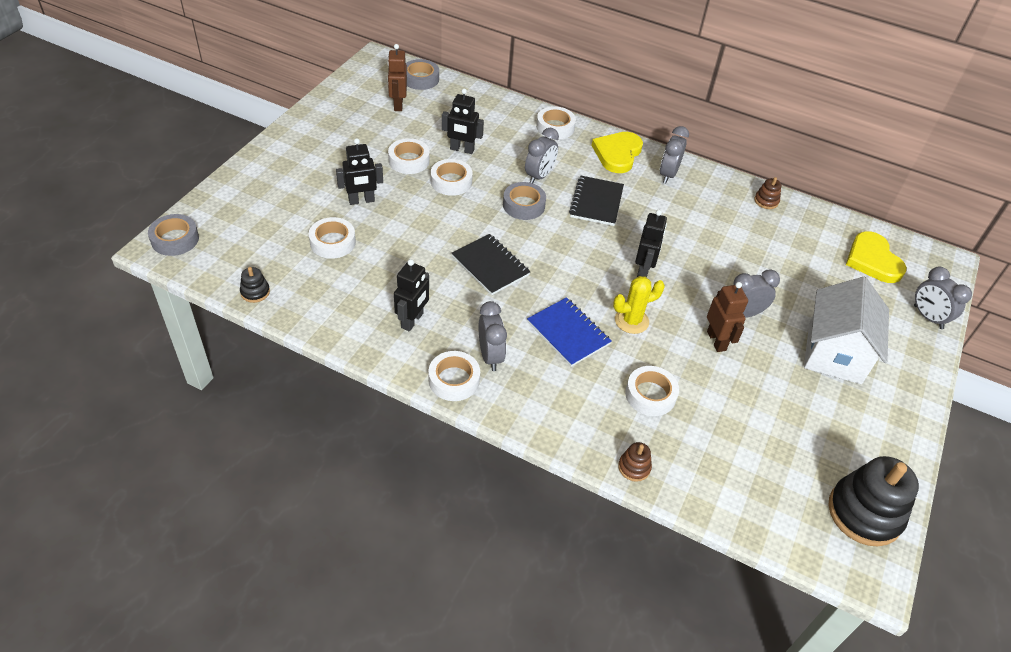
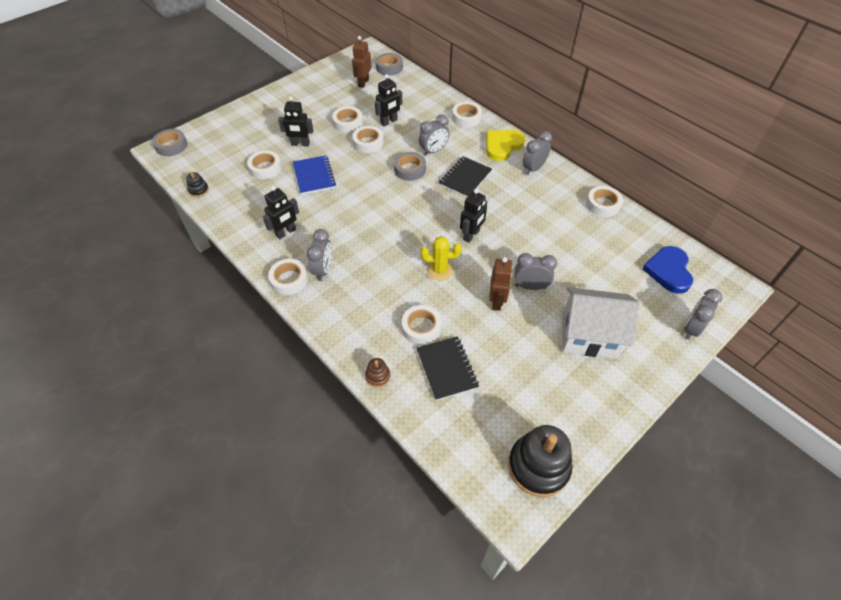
camera: 25 degrees right, 5 degrees up
black robot [442,89,484,154] -> black robot turned 75 degrees counterclockwise [375,74,402,127]
black notebook [451,234,530,295] -> black notebook moved to [417,336,479,401]
blue notebook [527,297,612,367] -> blue notebook moved to [293,155,336,195]
brown stacking toy [754,177,781,209] -> white tape [586,186,623,217]
white house [804,277,889,384] -> white house turned 60 degrees clockwise [563,287,640,359]
yellow heart [846,231,906,283] -> blue heart [642,246,693,294]
grey clock [914,267,972,329] -> grey clock turned 45 degrees clockwise [684,289,722,339]

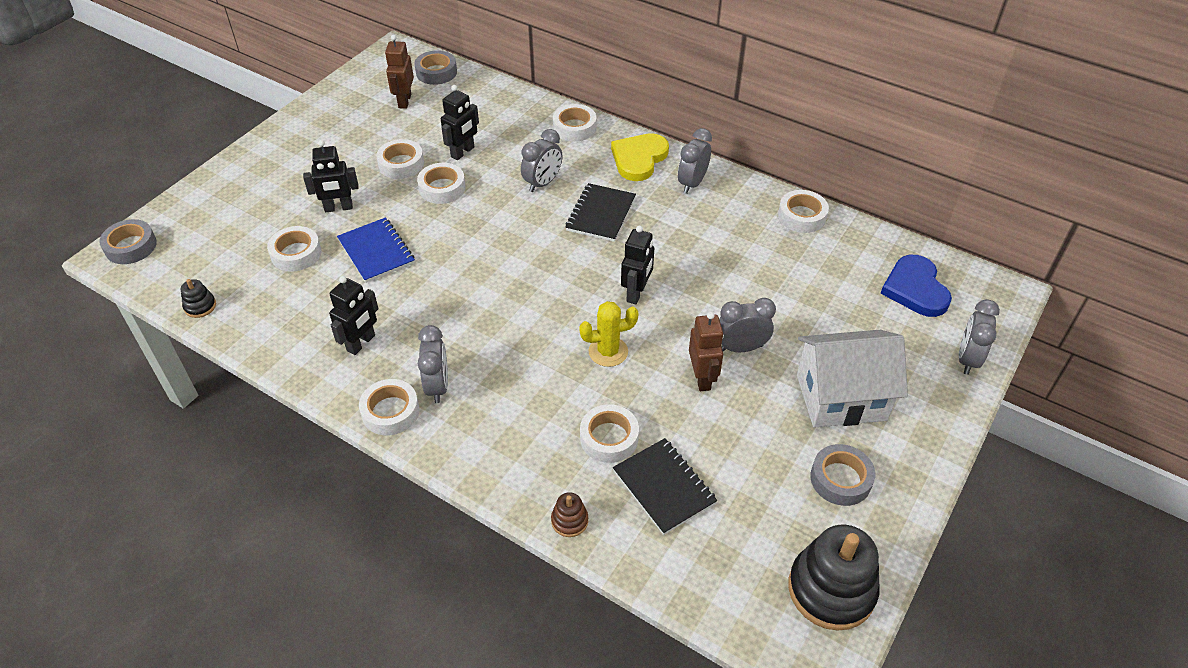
camera: 15 degrees left, 5 degrees down
grey tape [394,152,426,181] -> grey tape moved to [810,444,875,506]

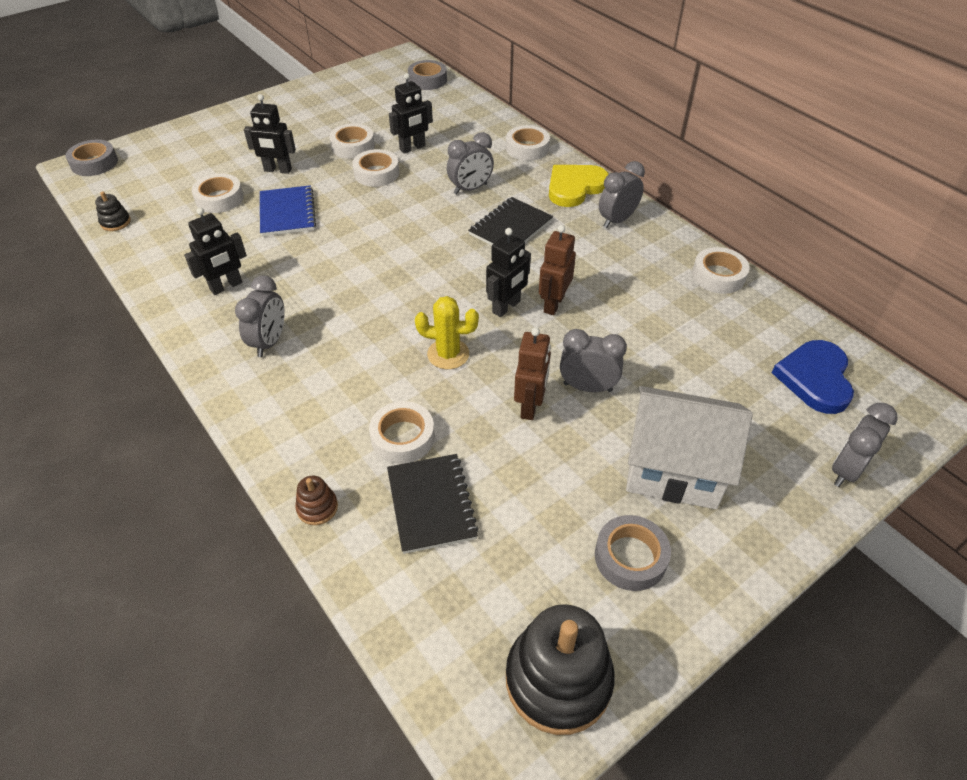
camera: 20 degrees right, 0 degrees up
white tape [359,379,419,435] -> none
brown robot [385,35,414,109] -> brown robot moved to [539,225,576,315]

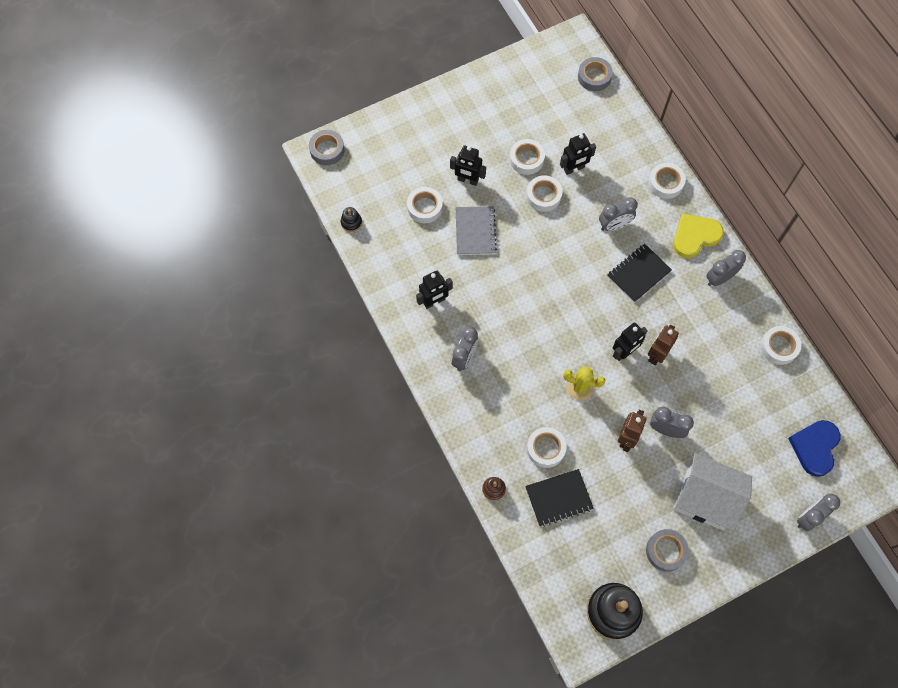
camera: 10 degrees right, 20 degrees up
blue notebook [260,185,316,236] -> grey notebook [456,206,497,255]
black notebook [387,454,479,554] -> black notebook turned 75 degrees clockwise [525,469,594,527]

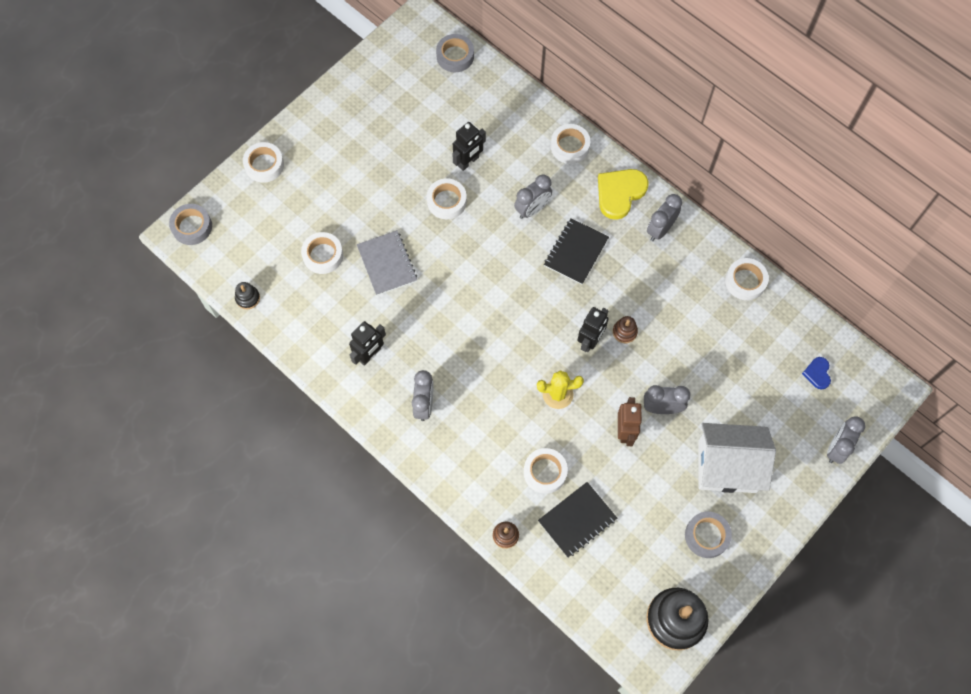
camera: 20 degrees left, 0 degrees up
black robot [450,146,486,186] -> none
white tape [510,139,545,175] -> white tape moved to [243,142,284,183]
brown robot [648,325,679,365] -> brown stacking toy [613,316,638,343]
blue heart [788,420,840,477] -> blue heart [802,357,831,390], size x0.53

